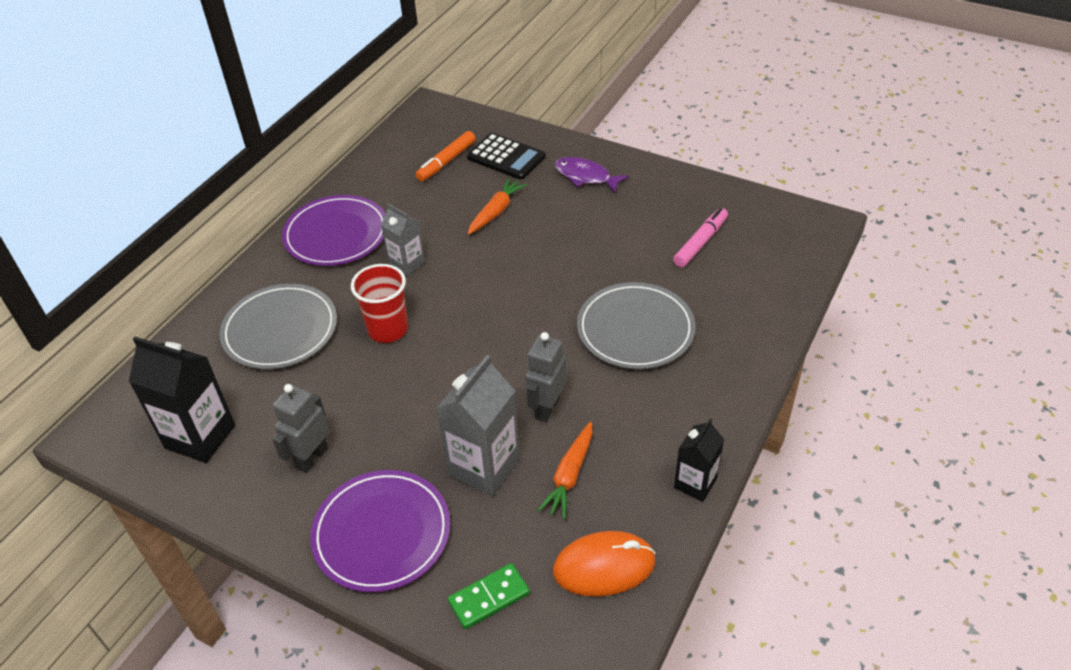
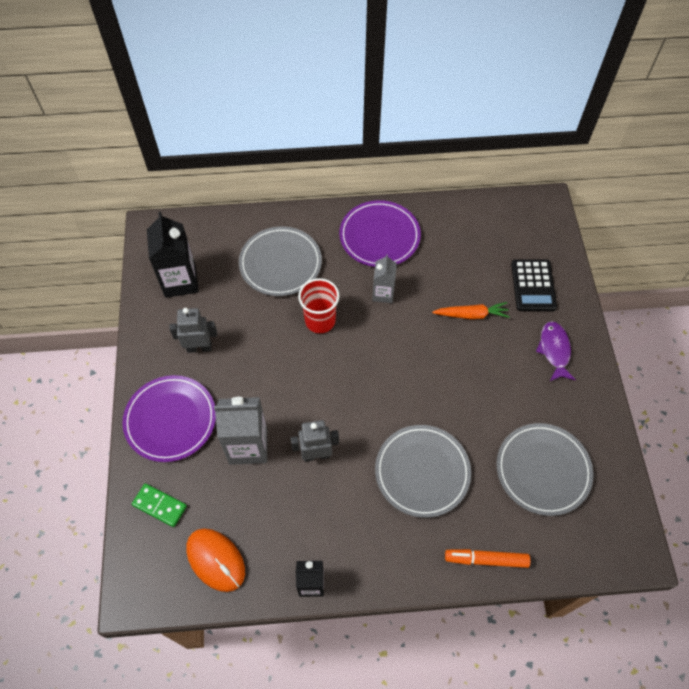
camera: 55 degrees right, 15 degrees up
orange marker [416,131,476,181] -> orange marker moved to [445,549,530,568]
orange carrot [538,422,593,519] -> none
pink marker [673,208,728,267] -> grey plate [496,423,594,516]

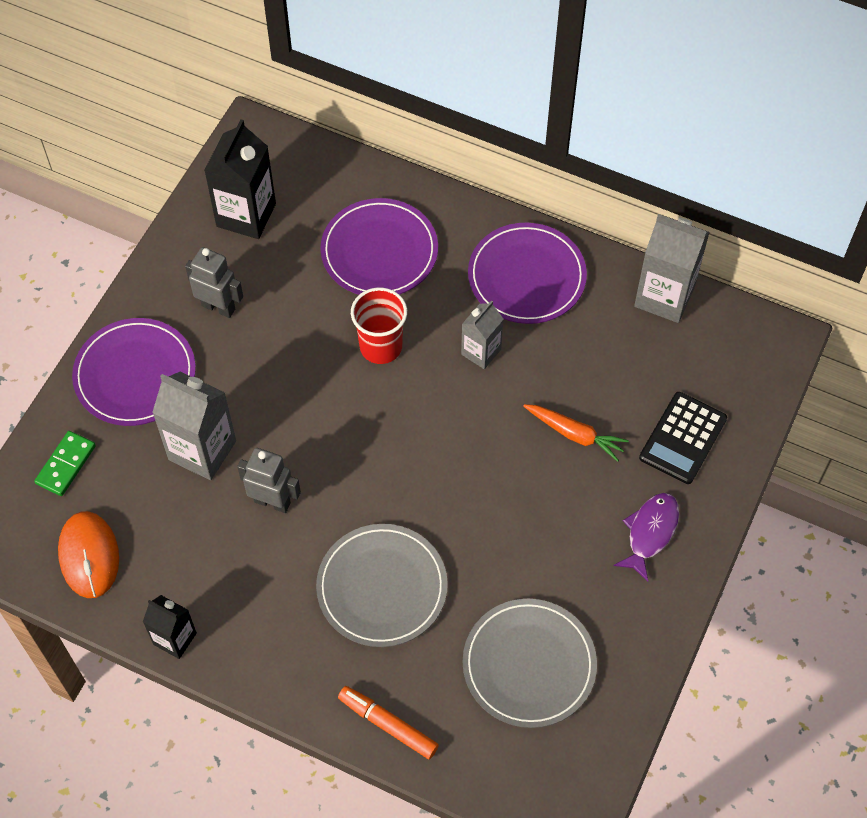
camera: 30 degrees right, 0 degrees up
green domino [132,484,187,527] -> green domino turned 60 degrees clockwise [34,431,96,496]
grey plate [239,226,322,296] -> purple plate [320,198,438,295]
none -> grey carton [634,214,710,323]

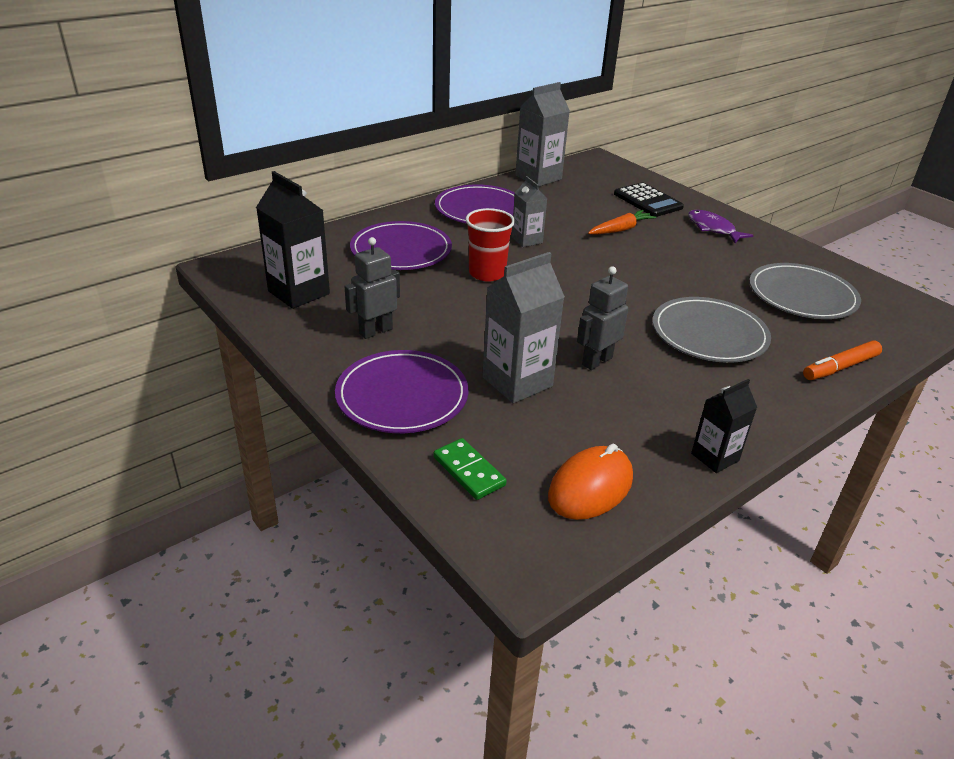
camera: 65 degrees left, 25 degrees down
orange mouse [58,511,119,598] -> orange mouse turned 60 degrees counterclockwise [548,444,633,520]

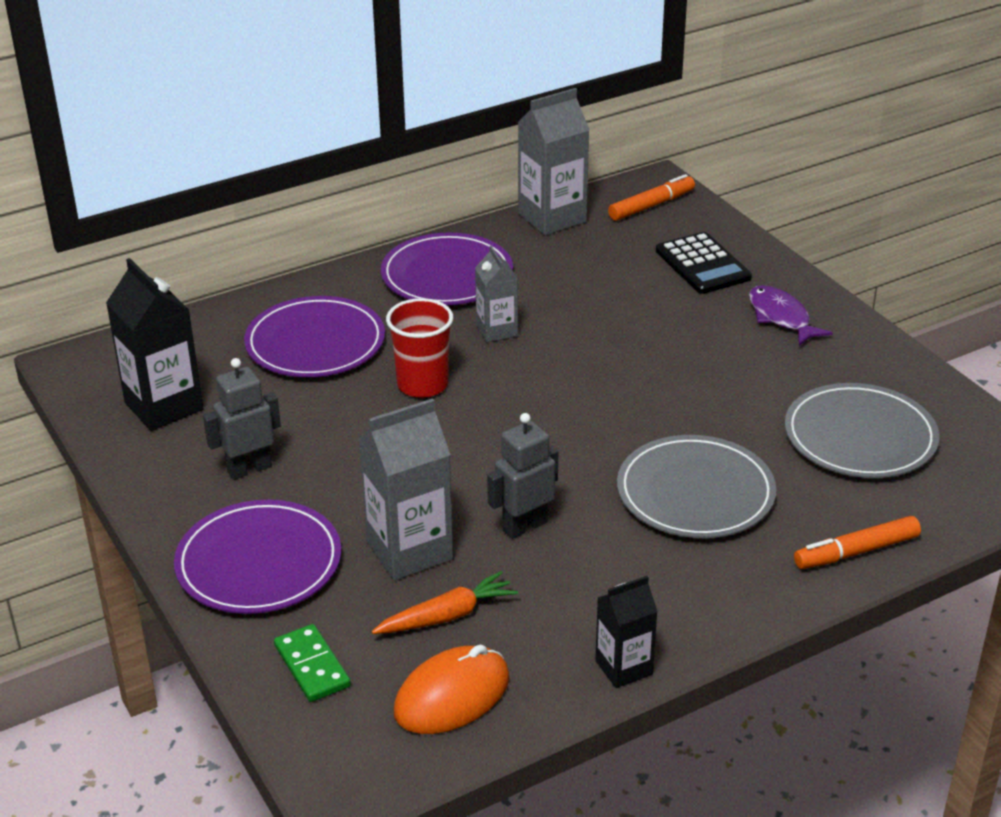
camera: 10 degrees right, 0 degrees up
orange carrot [588,210,657,235] -> orange carrot moved to [372,571,518,634]
none -> orange marker [608,174,695,221]

